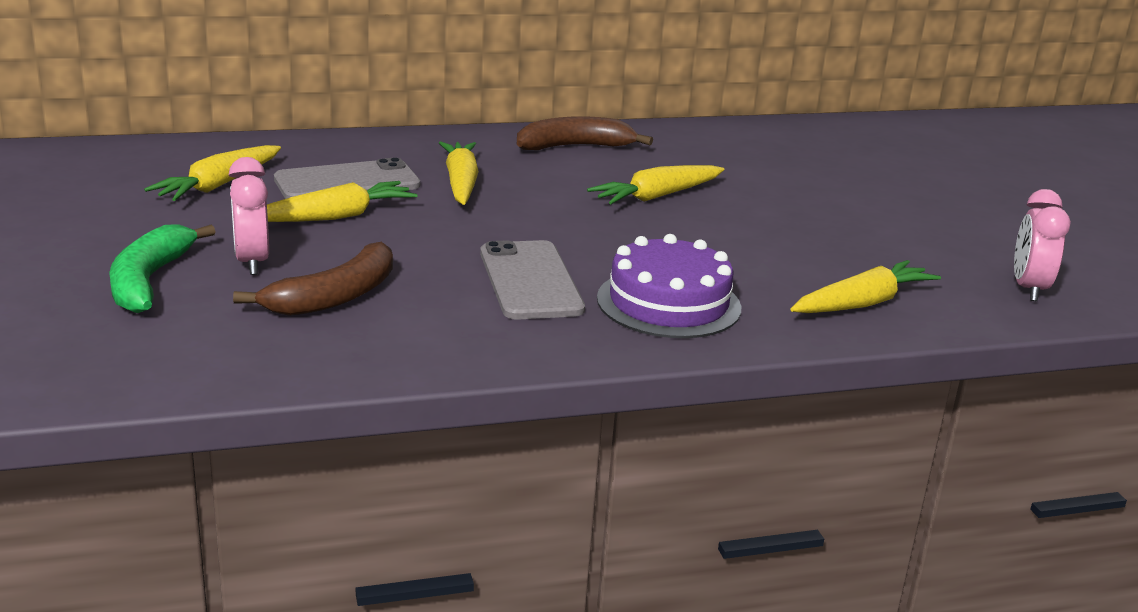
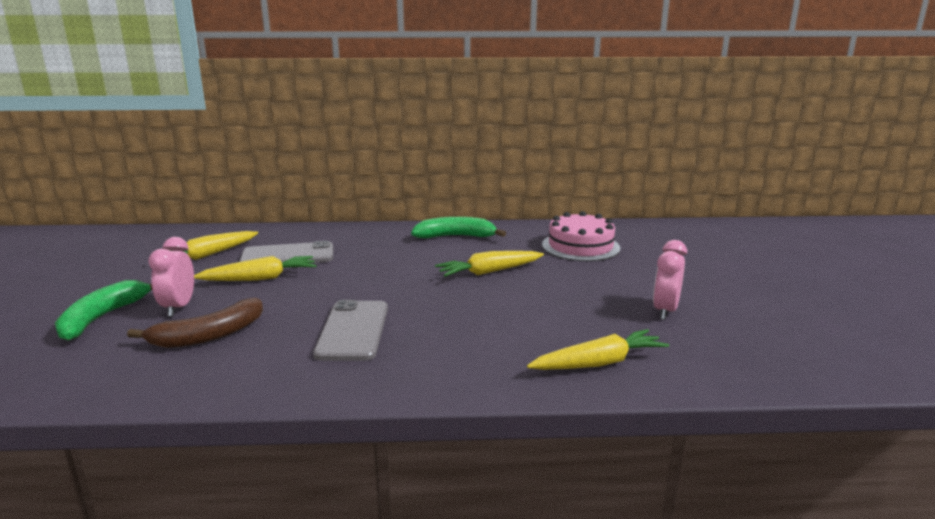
camera: 15 degrees right, 5 degrees down
yellow carrot [439,142,479,205] -> none
brown banana [517,116,653,150] -> green banana [411,217,506,238]
purple cake [597,234,741,338] -> none
pink clock [1014,189,1071,301] -> pink clock moved to [653,240,687,320]
none -> pink cake [542,211,620,261]

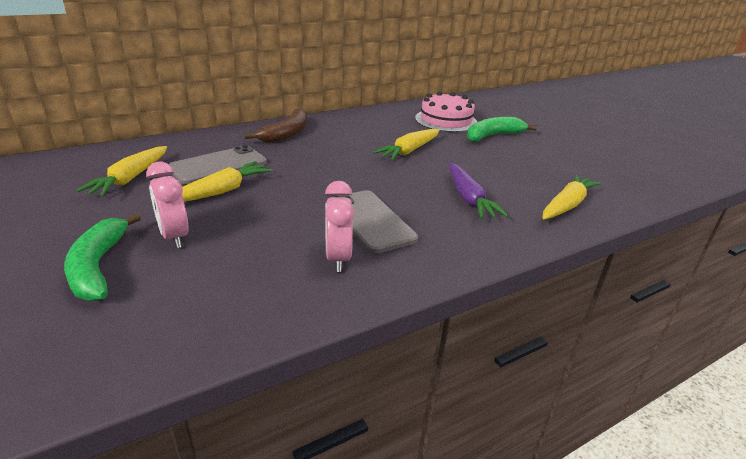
camera: 30 degrees left, 10 degrees up
brown banana [127,298,263,348] -> brown banana moved to [244,108,307,143]
green banana [411,217,506,238] -> green banana moved to [467,117,537,142]
pink clock [653,240,687,320] -> pink clock moved to [325,181,354,272]
none -> purple carrot [449,163,508,219]

